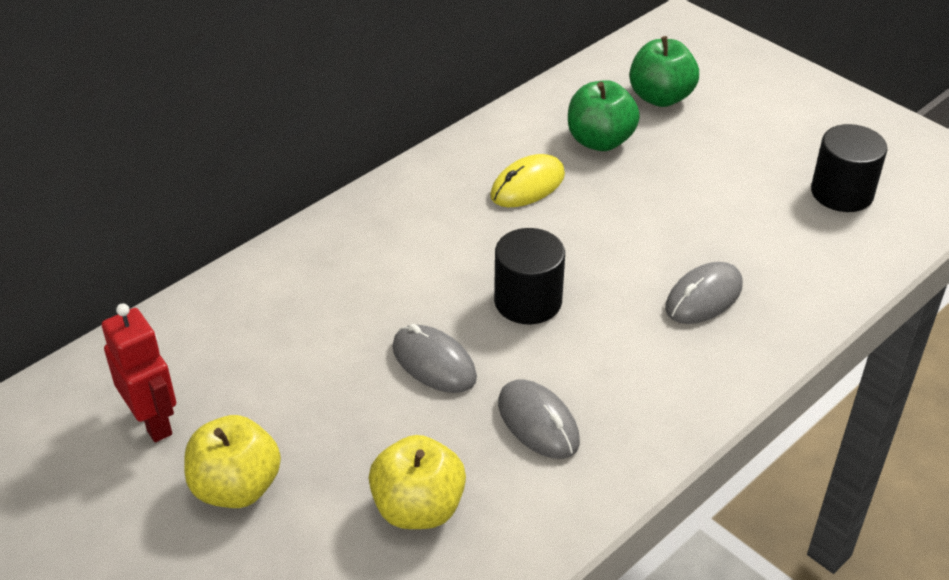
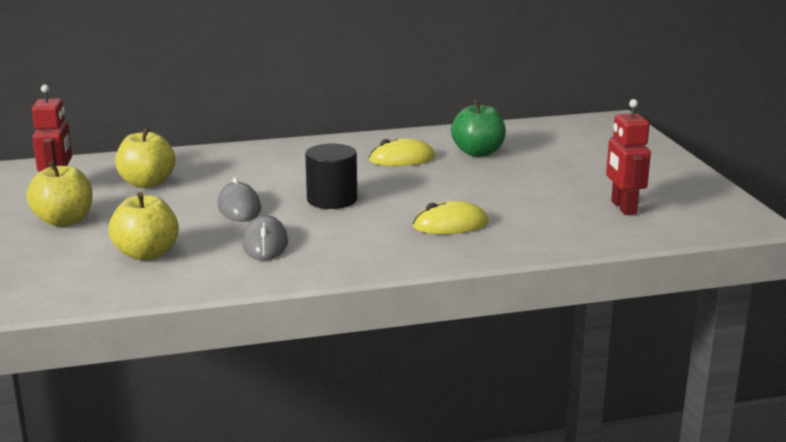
camera: 30 degrees right, 20 degrees down
green apple [629,36,699,107] -> none
grey mouse [665,262,743,324] -> yellow mouse [413,201,489,234]
black cylinder [811,124,887,212] -> red robot [606,99,651,215]
none -> yellow apple [115,127,175,188]

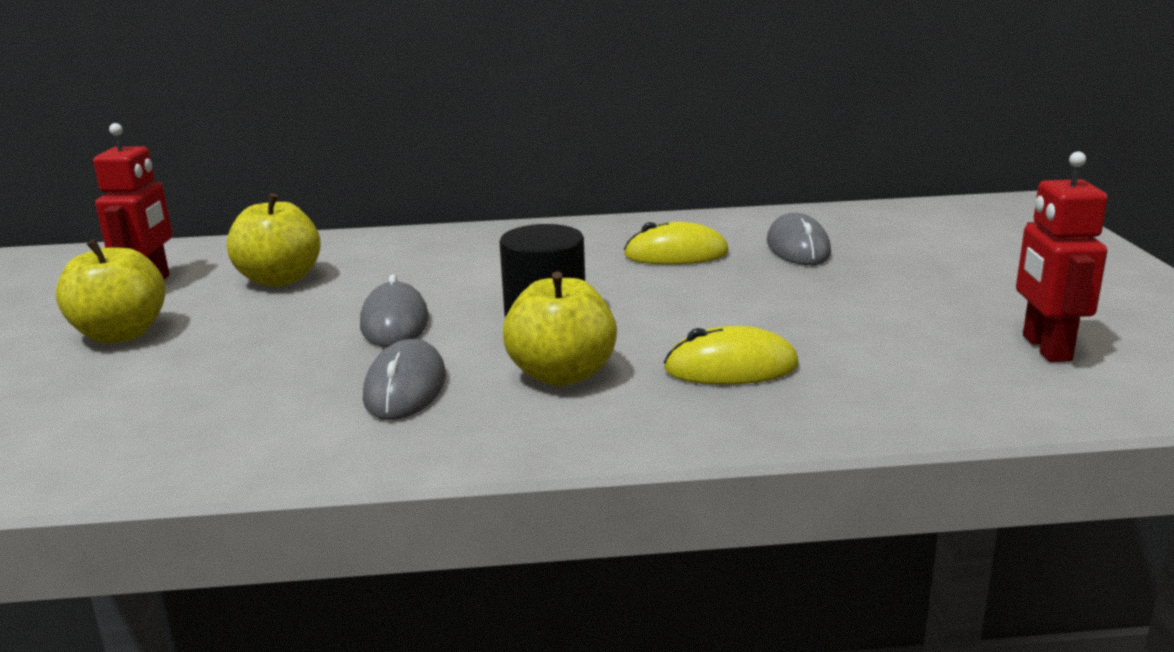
camera: 10 degrees right, 0 degrees up
yellow apple [109,192,179,261] -> yellow apple moved to [503,271,617,386]
green apple [451,100,506,157] -> grey mouse [767,213,831,265]

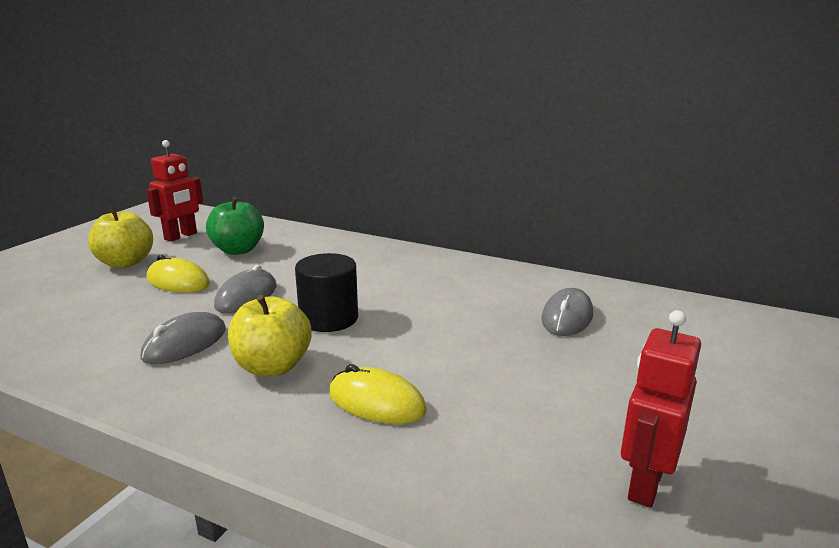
camera: 30 degrees right, 0 degrees up
yellow apple [227,193,321,287] -> green apple [206,197,264,255]
yellow mouse [624,222,729,265] -> yellow mouse moved to [147,255,210,293]

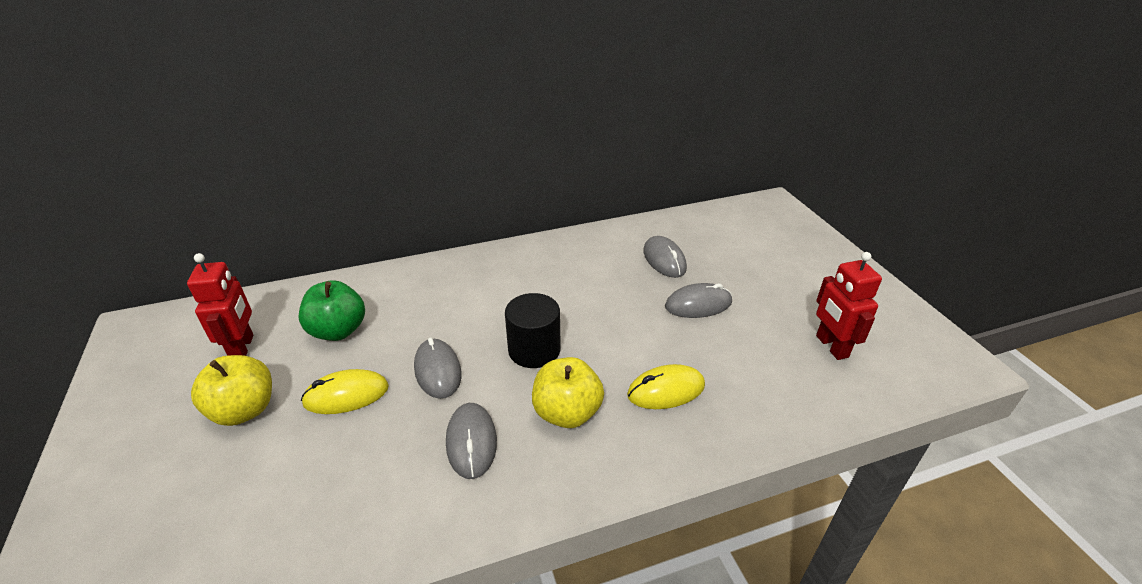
camera: 45 degrees left, 15 degrees up
none -> grey mouse [665,283,732,318]

